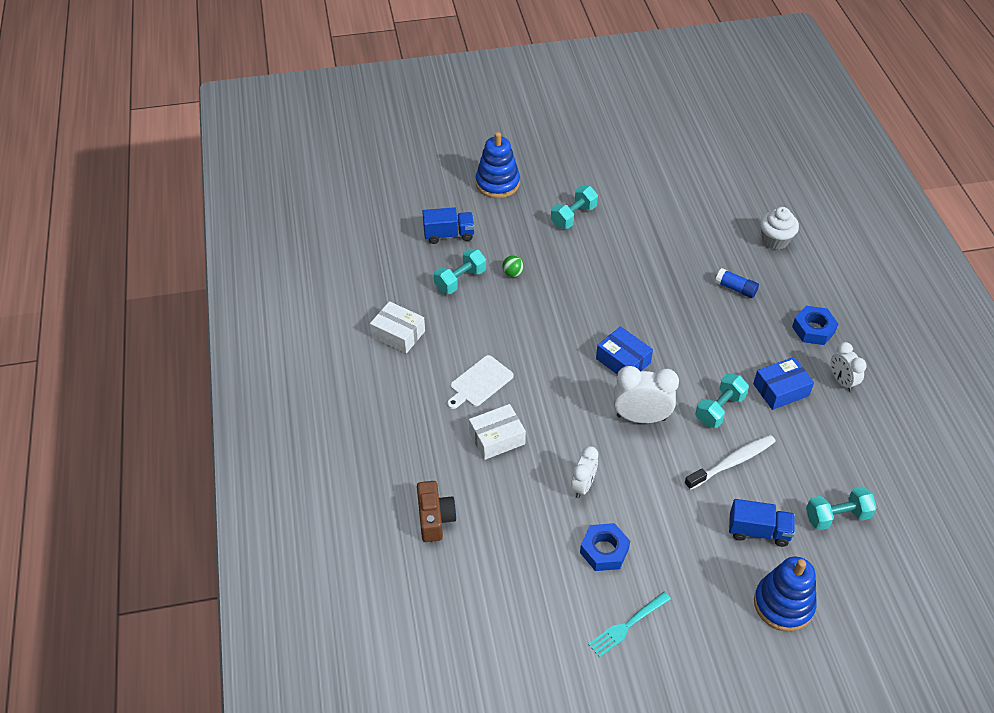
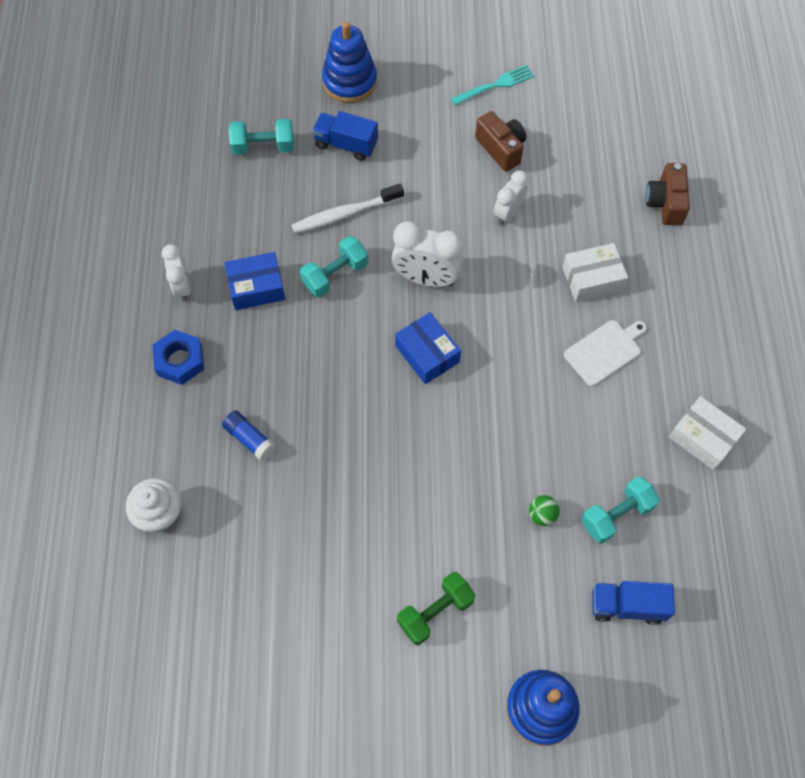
camera: 170 degrees left, 15 degrees up
turquoise dumbbell [551,186,598,229] -> green dumbbell [397,572,475,645]
blue nut [580,523,630,571] -> brown camera [475,111,526,172]

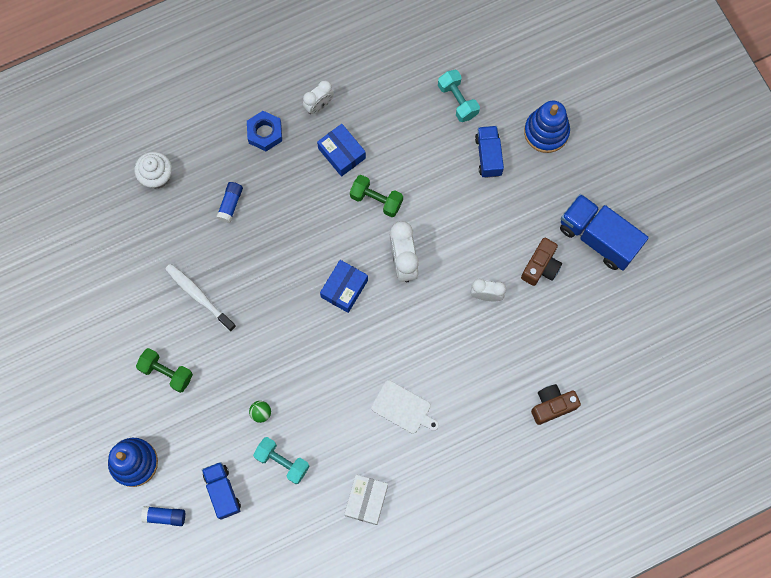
camera: 65 degrees right, 10 degrees up
white toothbrush [292,184,404,233] -> white toothbrush moved to [165,264,236,332]
turquoise dumbbell [300,236,368,297] -> green dumbbell [350,175,403,217]
turquoise fork [451,65,534,105] -> blue truck [560,194,649,271]
white box [562,243,628,302] -> none
none -> blue glue stick [141,506,185,526]

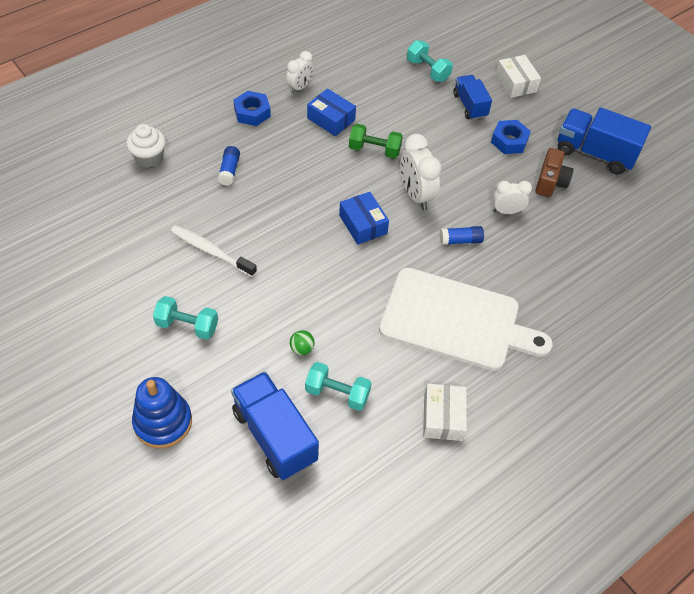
camera: 15 degrees left, 20 degrees down
green dumbbell [136,348,193,393] -> turquoise dumbbell [153,296,218,340]
blue glue stick [141,506,185,526] -> blue glue stick moved to [440,226,484,245]
blue truck [202,462,241,520] -> blue truck [231,371,319,480], size x1.61
blue box [320,260,368,313] -> blue box turned 45 degrees counterclockwise [339,192,389,245]
white cutting board [371,380,439,434] -> white cutting board [379,268,553,371], size x2.20
blue stacking toy [524,101,570,153] -> white box [496,55,541,98]
brown camera [531,384,581,425] -> none
none -> blue nut [491,120,531,154]

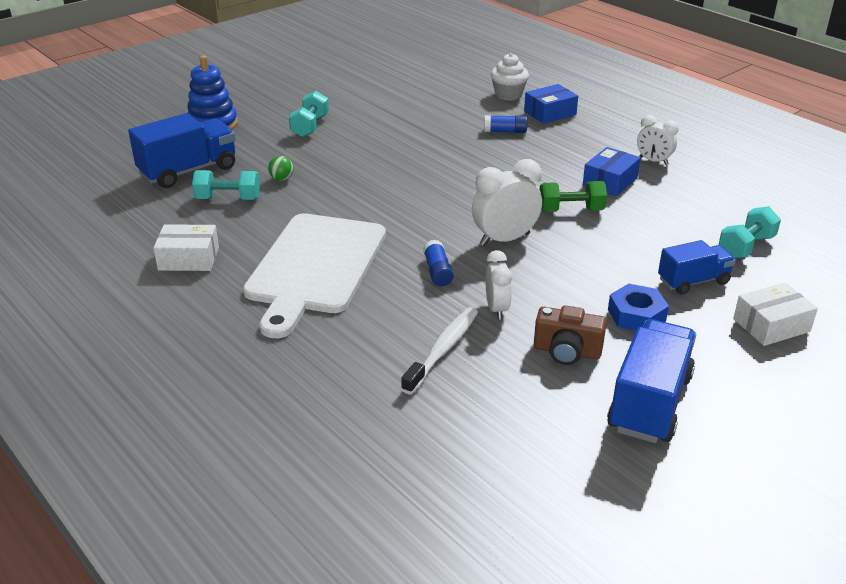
camera: 90 degrees right, 20 degrees down
white toothbrush [171,225,257,277] -> white toothbrush moved to [401,307,478,394]
blue nut [233,91,271,126] -> none
turquoise dumbbell [305,362,372,411] -> turquoise dumbbell turned 75 degrees clockwise [192,170,260,200]
blue box [339,192,389,245] -> blue box moved to [524,84,578,124]
green dumbbell [349,124,403,159] -> green dumbbell turned 75 degrees clockwise [540,181,607,212]

